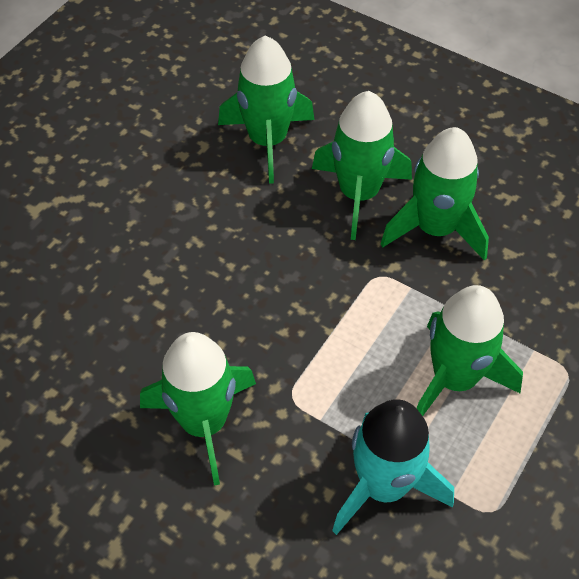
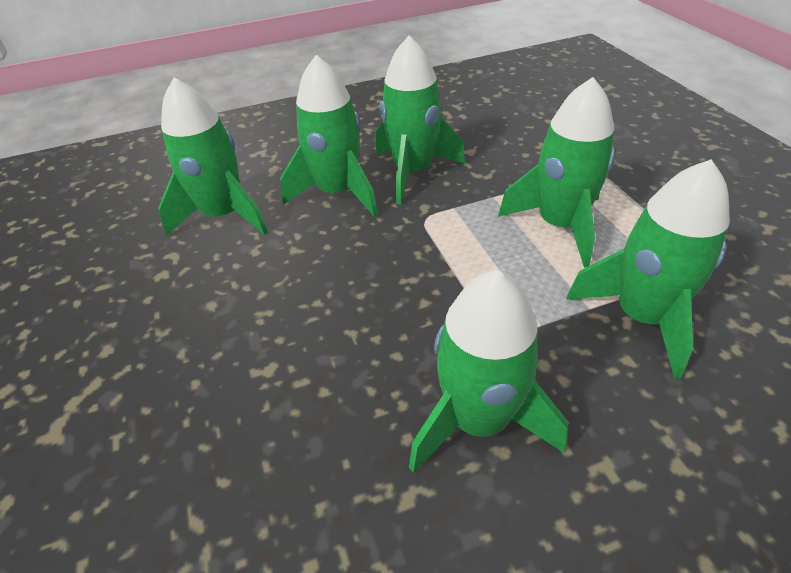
camera: 50 degrees left, 10 degrees down
turquoise rocket [332,399,454,535] -> green rocket [566,159,730,379]

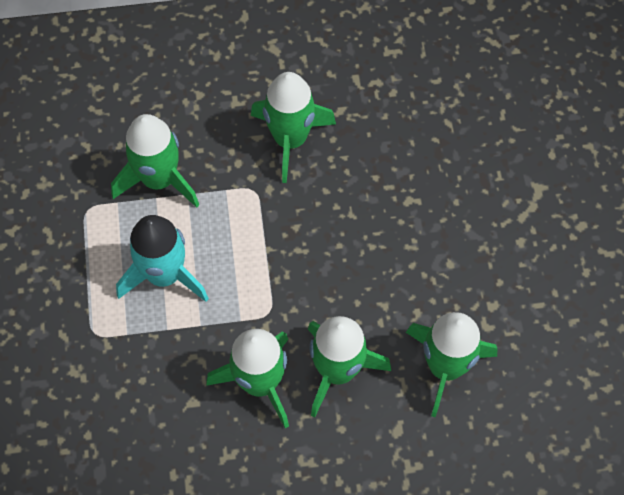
camera: 170 degrees left, 20 degrees up
green rocket [498,77,615,268] -> turquoise rocket [116,215,209,302]

